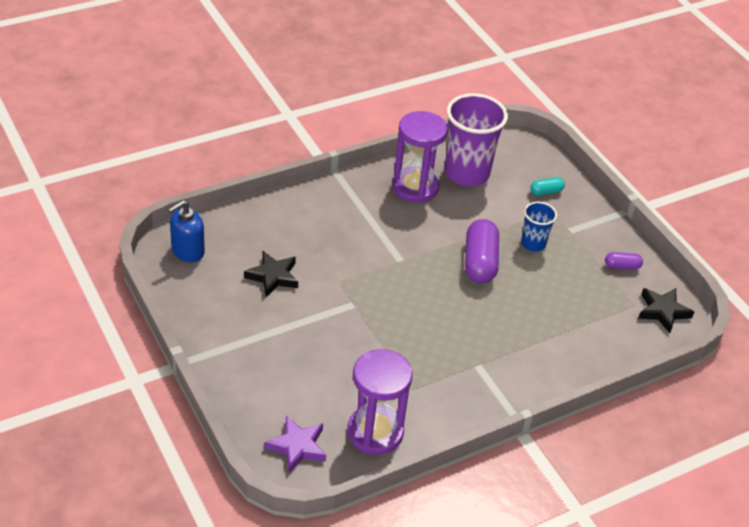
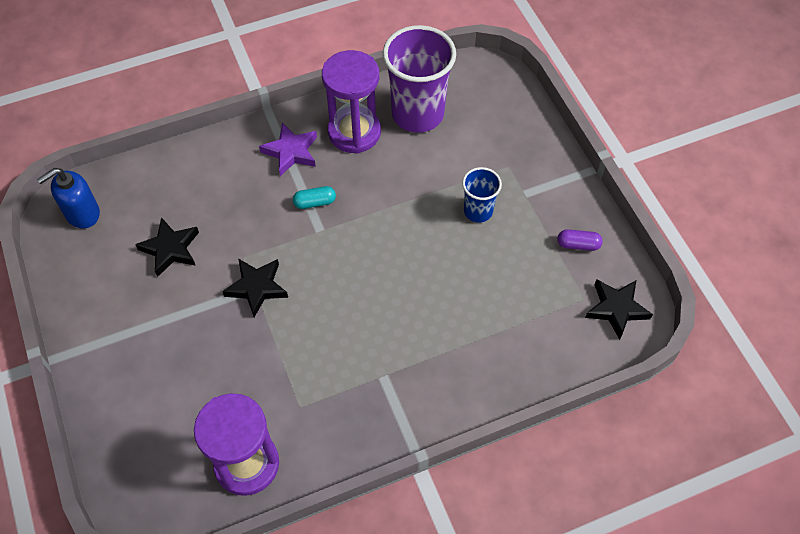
camera: 10 degrees right, 15 degrees up
purple star [265,416,326,473] -> purple star moved to [259,123,317,176]
purple capsule [465,219,499,284] -> none
turquoise capsule [530,177,565,196] -> turquoise capsule moved to [293,186,336,209]
none -> black star [222,259,288,317]

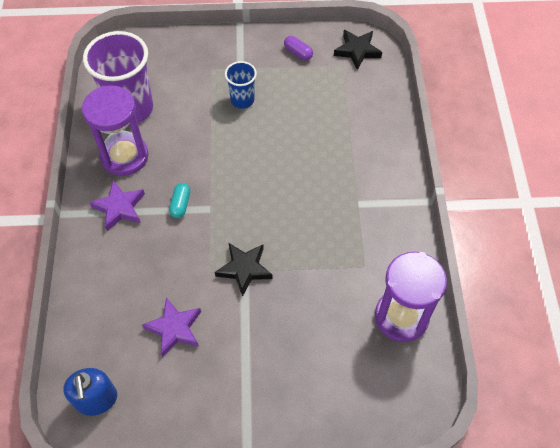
camera: 70 degrees left, 0 degrees up
black star [135,217,199,277] -> purple star [142,297,201,357]
purple capsule [557,229,603,251] -> purple capsule turned 75 degrees counterclockwise [284,36,313,60]

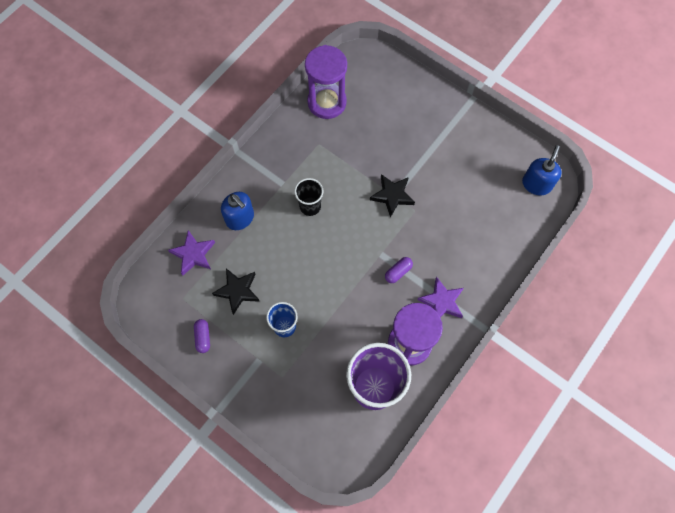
camera: 140 degrees left, 10 degrees up
purple star [142,297,201,357] -> purple star moved to [168,230,215,276]
turquoise capsule [169,183,190,218] -> purple capsule [385,257,413,283]
black star [334,30,382,70] -> black star moved to [212,268,260,315]
none -> blue soap dispenser [221,192,254,230]
none -> black cup [294,178,323,216]

